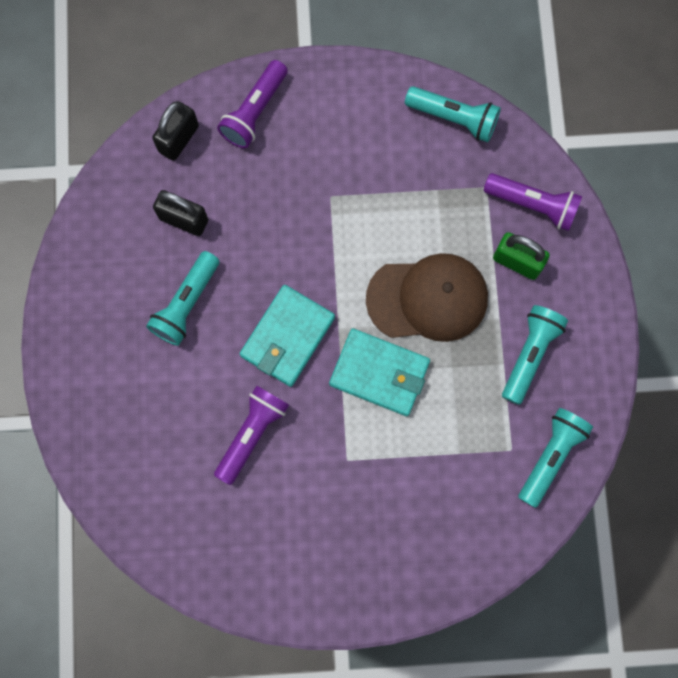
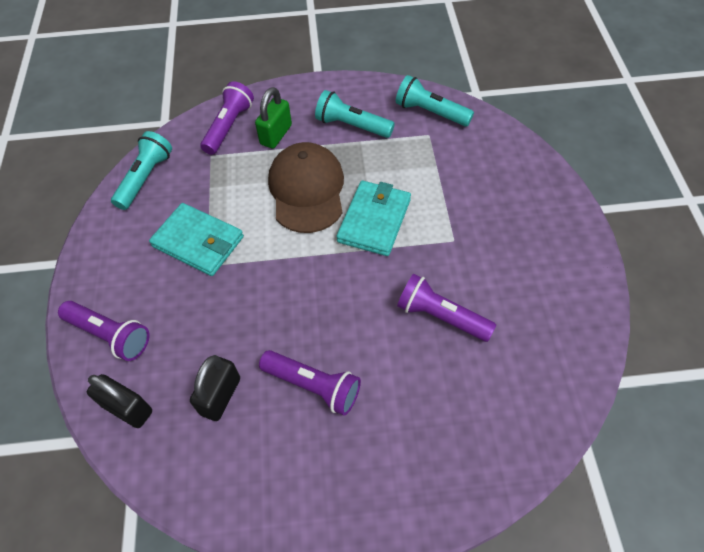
camera: 90 degrees left, 20 degrees down
turquoise flashlight [146,251,219,346] -> purple flashlight [259,350,361,416]
turquoise wallet [240,285,335,387] -> turquoise wallet moved to [149,203,244,276]

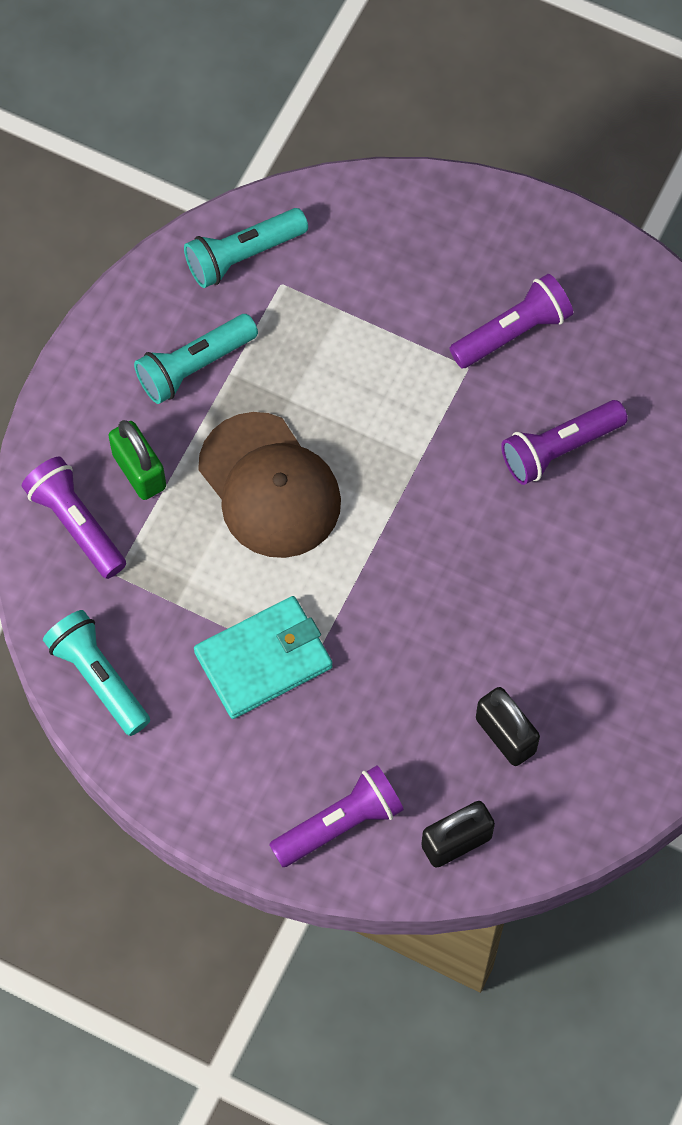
camera: 60 degrees left, 10 degrees up
purple flashlight [259,350,361,416] -> purple flashlight moved to [449,274,573,368]
brown cap [268,142,344,233] -> brown cap turned 150 degrees counterclockwise [198,412,341,558]
turquoise wallet [336,181,411,256] -> none

